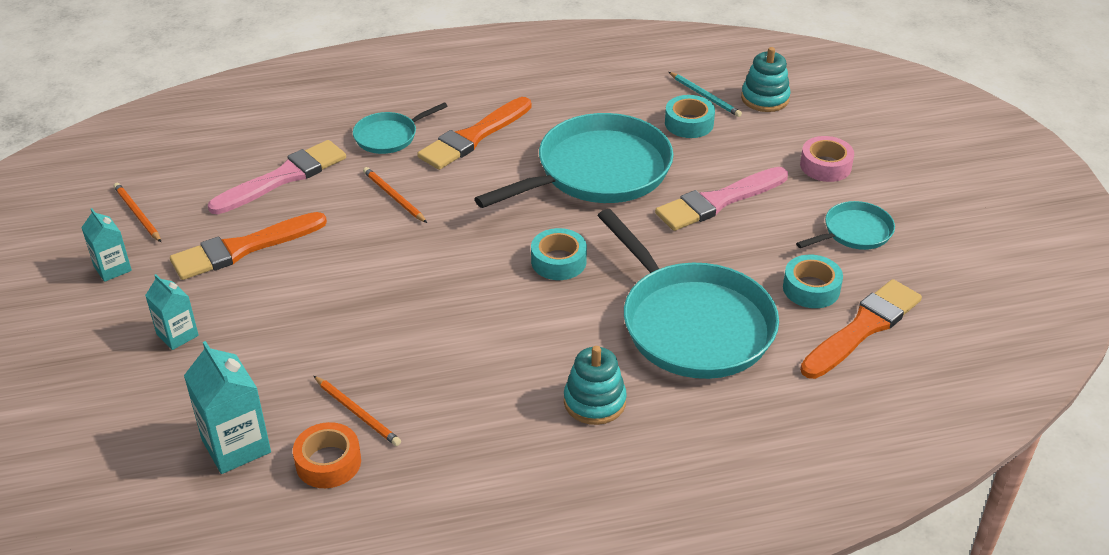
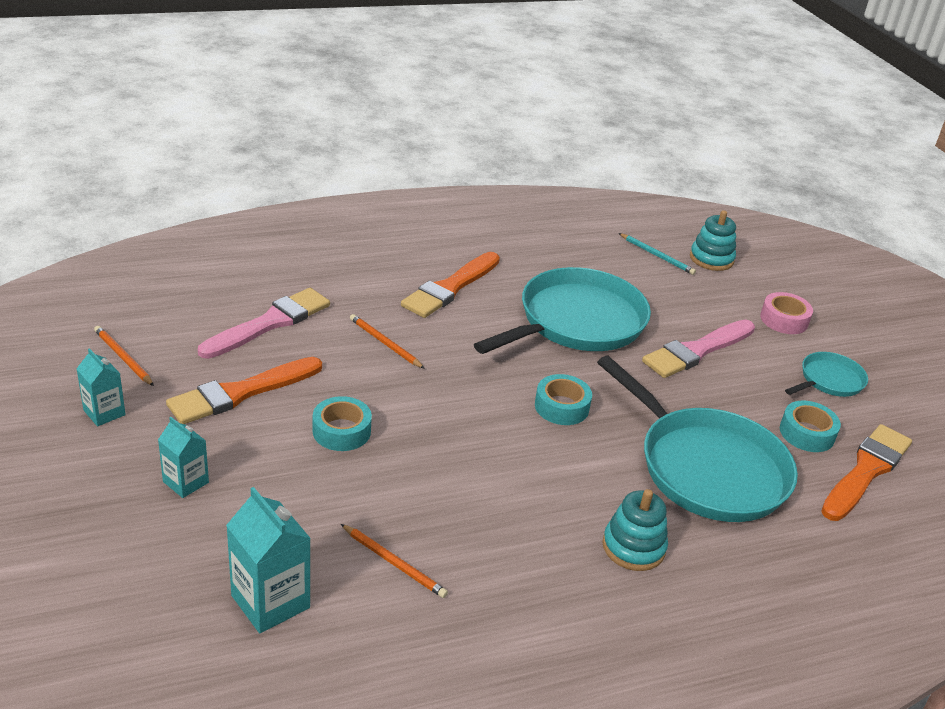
camera: 10 degrees left, 5 degrees down
orange tape [293,422,361,488] -> none
turquoise pan [353,102,448,154] -> none
turquoise tape [665,95,715,138] -> turquoise tape moved to [313,396,372,451]

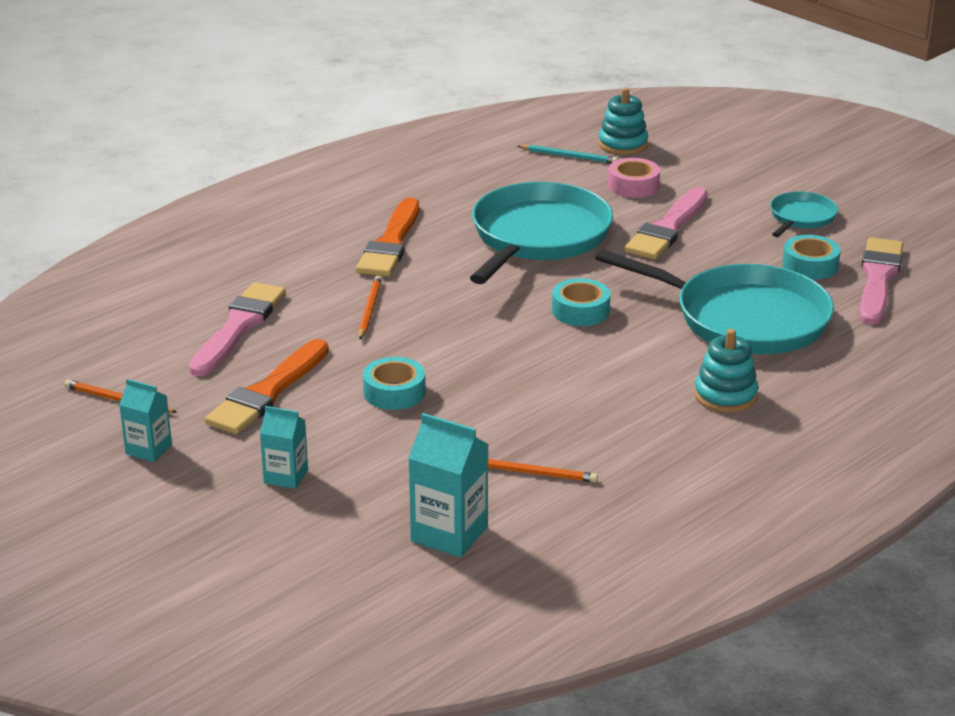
camera: 20 degrees left, 5 degrees down
orange pencil [350,314,425,369] -> orange pencil turned 75 degrees clockwise [358,276,382,340]
pink tape [760,292,813,334] -> pink tape moved to [608,158,660,198]
orange brush [821,424,912,521] -> pink brush [860,237,903,325]

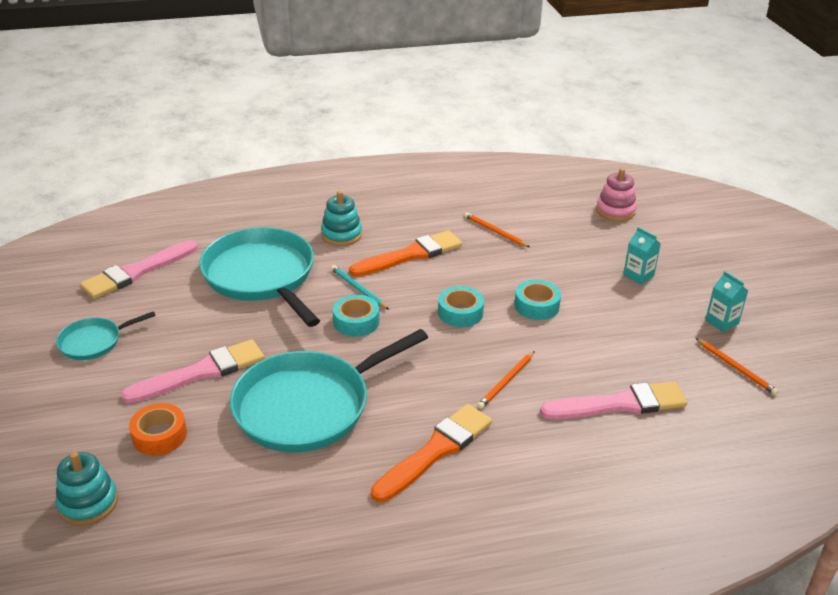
camera: 150 degrees left, 5 degrees up
pink brush [189,282,286,376] -> pink brush turned 150 degrees counterclockwise [540,381,687,419]
orange brush [205,339,329,434] -> orange brush moved to [349,230,462,277]
turquoise carton [408,413,488,558] -> none
turquoise pencil [518,145,618,163] -> turquoise pencil moved to [331,265,389,310]
pink tape [608,158,660,198] -> orange tape [129,403,187,455]
turquoise tape [782,235,841,280] -> turquoise tape moved to [438,286,484,327]
none -> pink stacking toy [596,168,637,221]

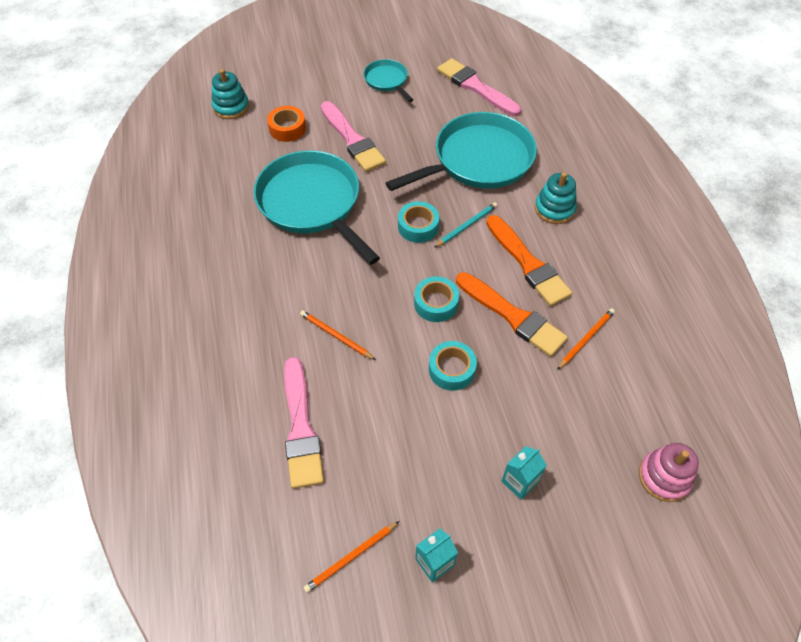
camera: 90 degrees right, 20 degrees up
orange brush [371,404,492,502] -> orange brush moved to [456,272,568,357]

